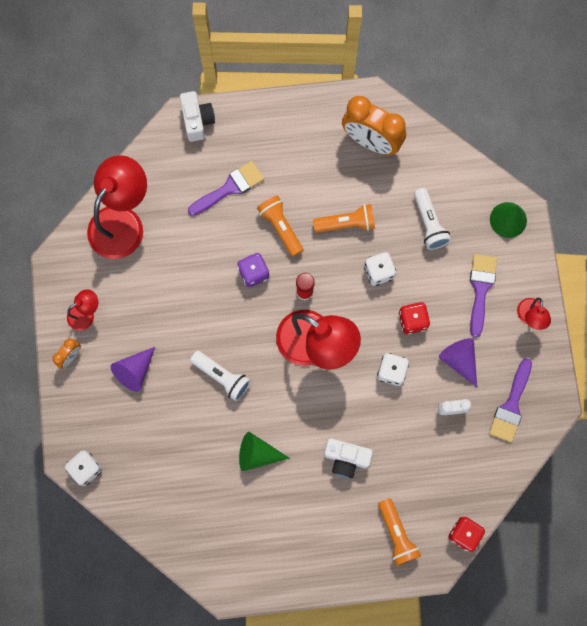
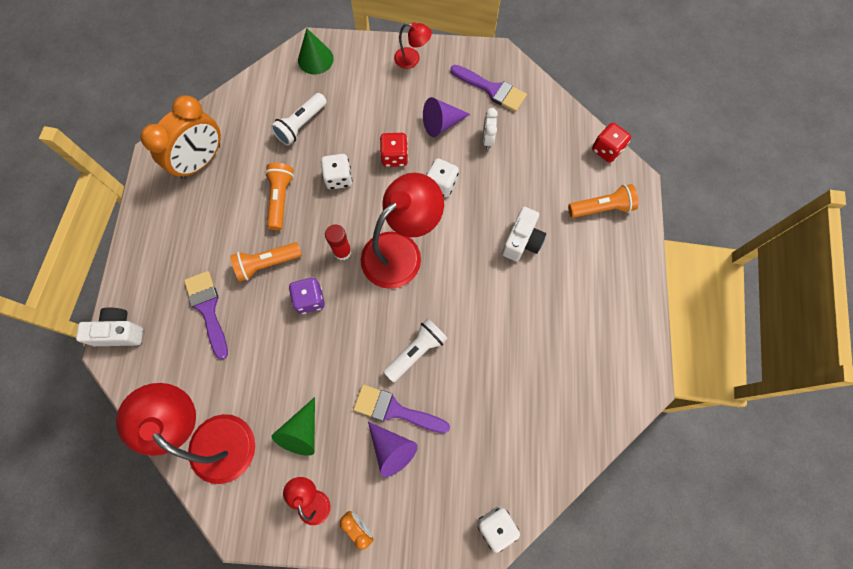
camera: 80 degrees left, 5 degrees down
green cone [239,432,289,471] -> green cone moved to [271,397,315,456]
white flashlight [414,188,451,250] -> white flashlight turned 135 degrees clockwise [271,93,327,146]
purple brush [470,254,497,338] -> purple brush moved to [353,384,450,433]

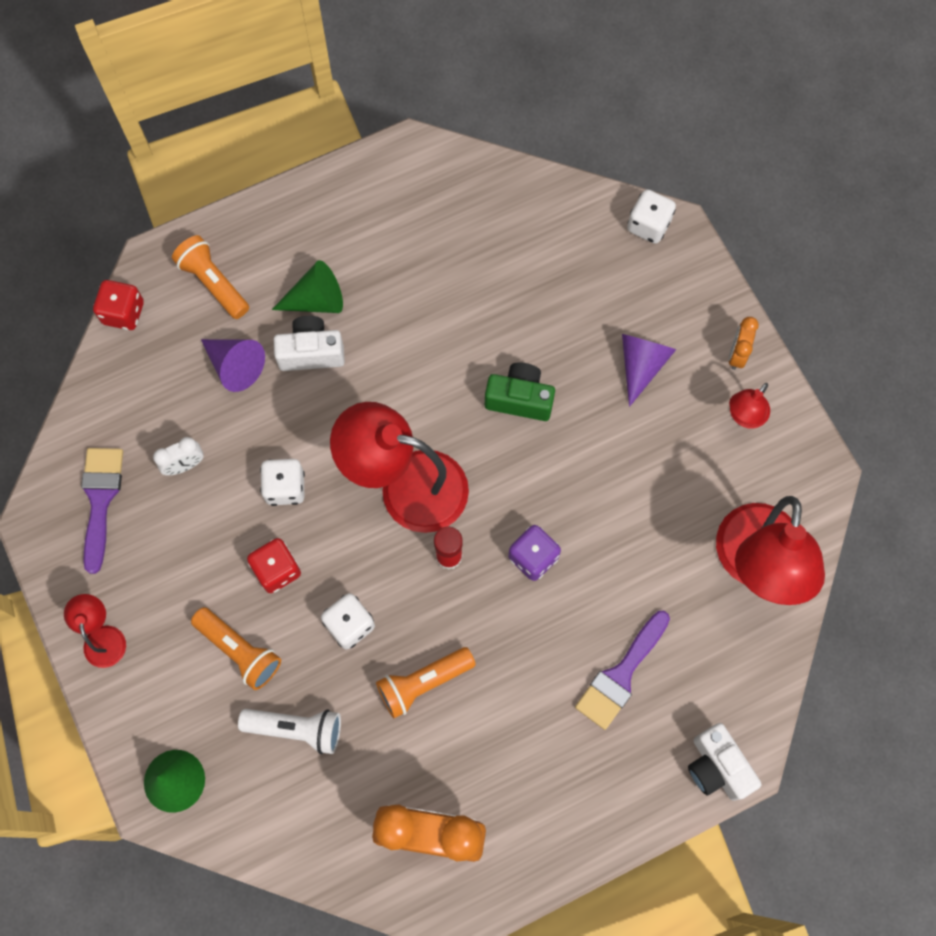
camera: 120 degrees left, 0 degrees up
orange flashlight [230,242,302,282] -> orange flashlight moved to [191,607,281,690]
green cone [271,397,315,456] -> green cone moved to [272,260,343,313]
purple brush [353,384,450,433] -> none
white flashlight [384,319,448,382] -> green camera [485,362,555,421]
purple cone [423,97,470,137] -> purple cone moved to [201,339,265,392]

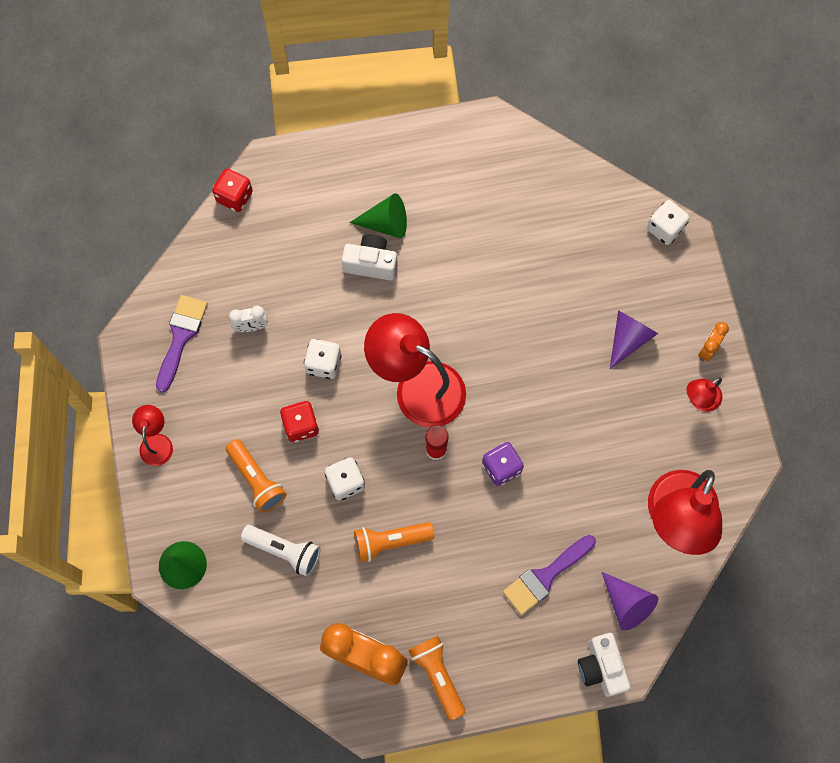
camera: 15 degrees right, 0 degrees up
orange flashlight [172,235,249,319] -> orange flashlight moved to [408,636,465,720]
purple cone [201,339,265,392] -> purple cone moved to [602,572,658,631]
green camera [485,362,555,421] -> none

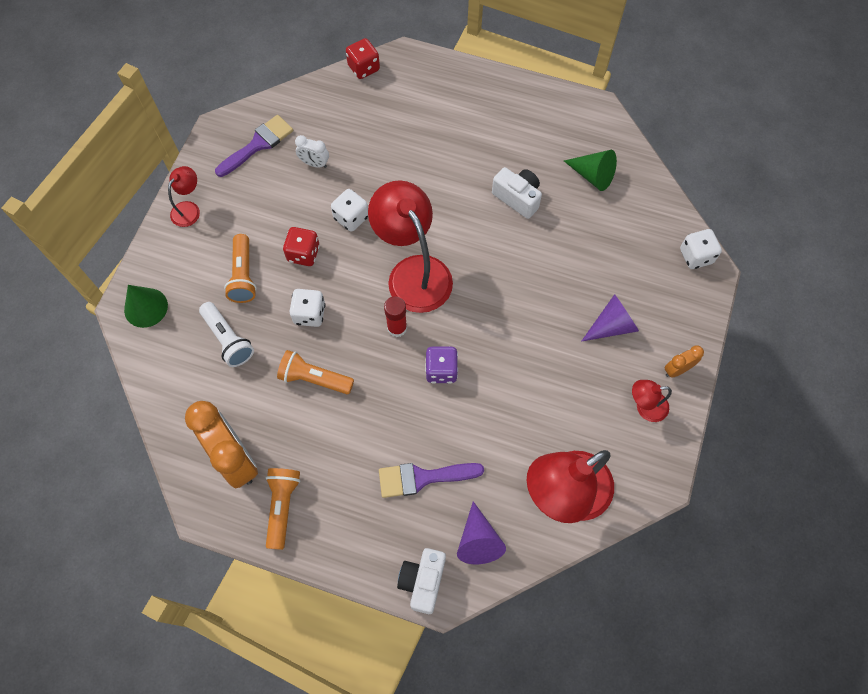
camera: 30 degrees right, 5 degrees down
white camera [341,234,398,281] -> white camera moved to [492,167,542,219]
green cone [349,193,407,238] -> green cone moved to [564,150,617,191]

